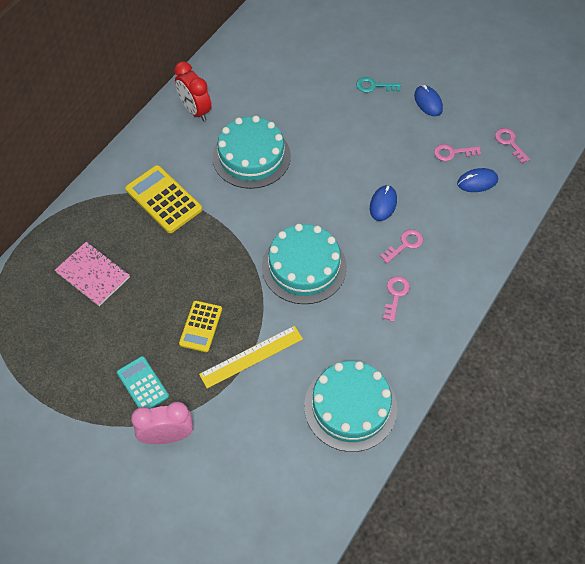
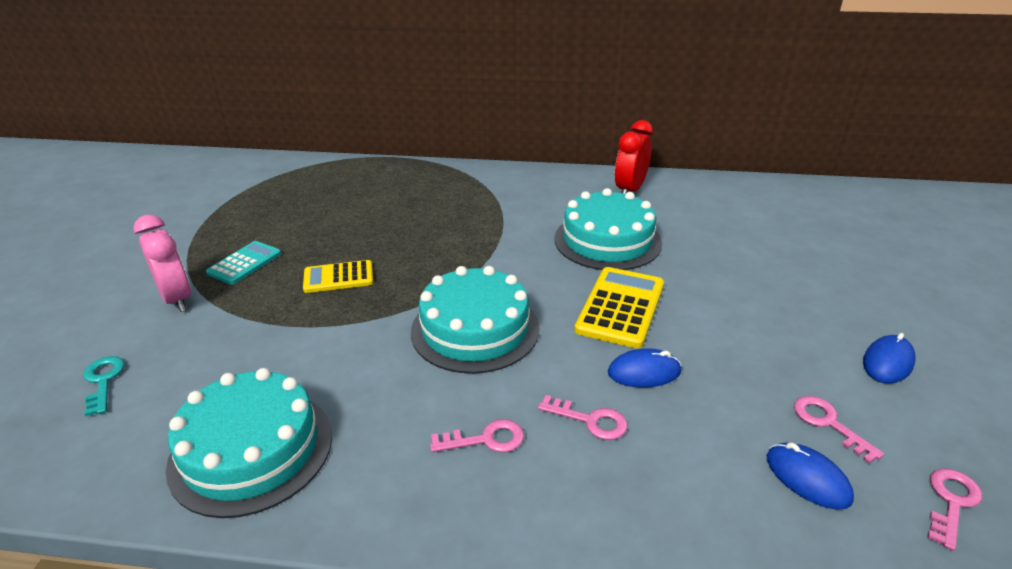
camera: 65 degrees right, 25 degrees down
pink notebook [55,242,130,306] -> none
yellow calculator [125,165,202,233] -> yellow calculator moved to [574,267,664,348]
yellow ruler [199,326,303,388] -> none
turquoise key [356,77,401,93] -> turquoise key moved to [83,356,125,416]

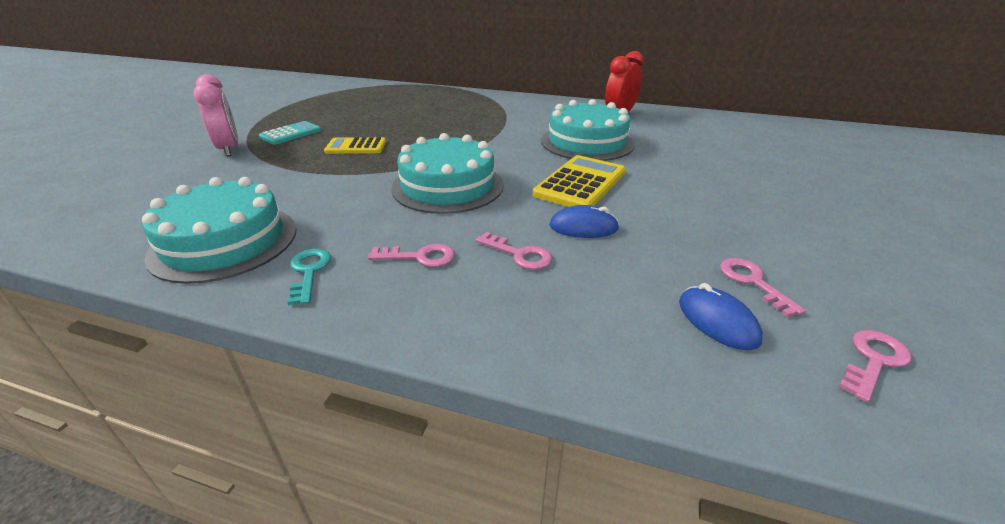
camera: 10 degrees right, 0 degrees up
turquoise key [83,356,125,416] -> turquoise key moved to [287,249,331,305]
blue mouse [863,333,916,384] -> none

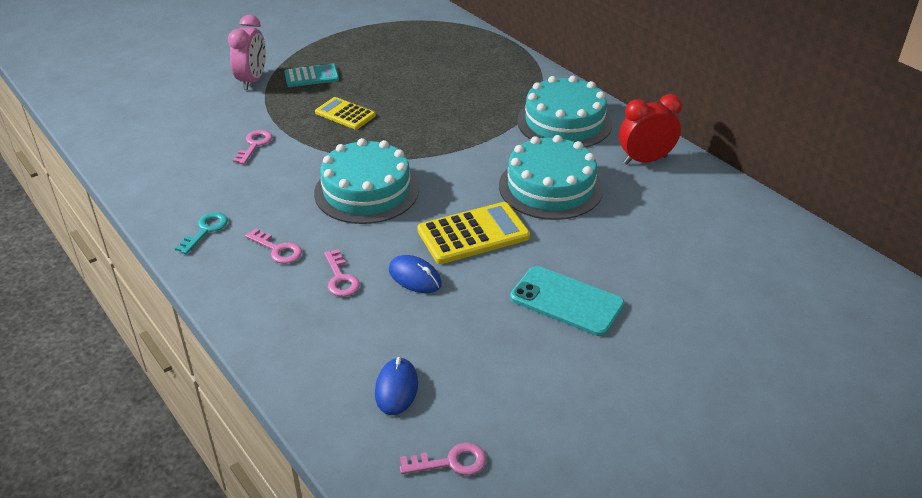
camera: 35 degrees right, 5 degrees up
turquoise cake [142,177,297,284] -> turquoise cake moved to [517,76,612,148]
pink key [720,258,806,317] -> pink key moved to [233,130,272,164]
none -> turquoise phone [510,266,625,336]

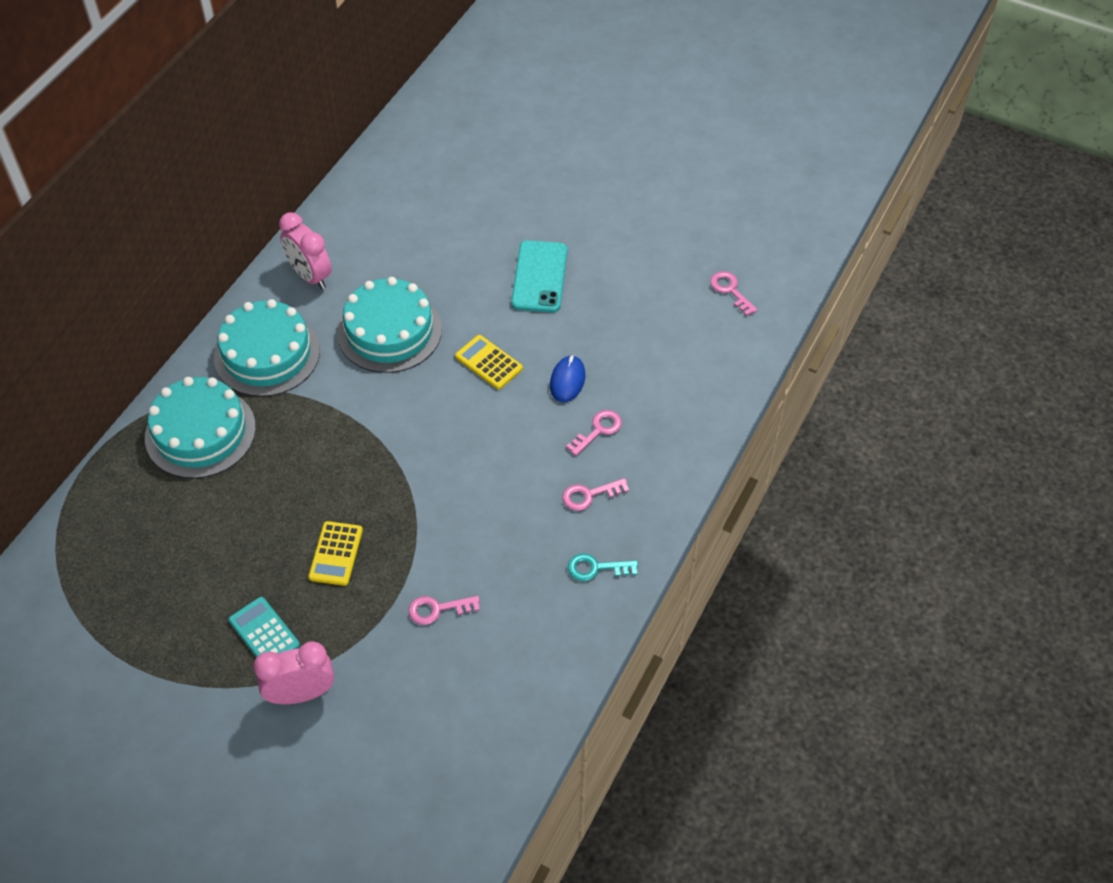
camera: 115 degrees left, 15 degrees up
pink key [245,228,302,264] -> pink key turned 120 degrees counterclockwise [562,478,629,511]
turquoise cake [314,138,419,224] -> turquoise cake moved to [145,377,256,479]
blue mouse [375,357,418,415] -> none
yellow calculator [417,202,530,264] -> yellow calculator [455,335,523,389], size x0.65
red clock [619,94,682,164] -> pink clock [279,212,332,289]

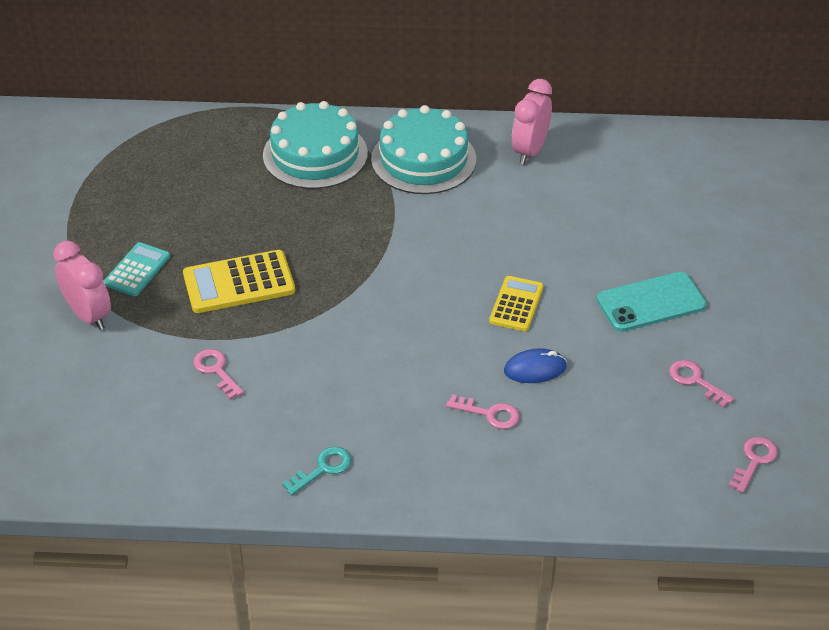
camera: 65 degrees right, 10 degrees down
yellow calculator [308,521,363,586] -> yellow calculator [183,250,295,313], size x1.55
turquoise cake [337,277,442,373] -> none
pink key [562,478,629,511] -> pink key moved to [669,360,734,408]
turquoise key [568,553,638,581] -> turquoise key turned 75 degrees clockwise [282,447,351,495]

